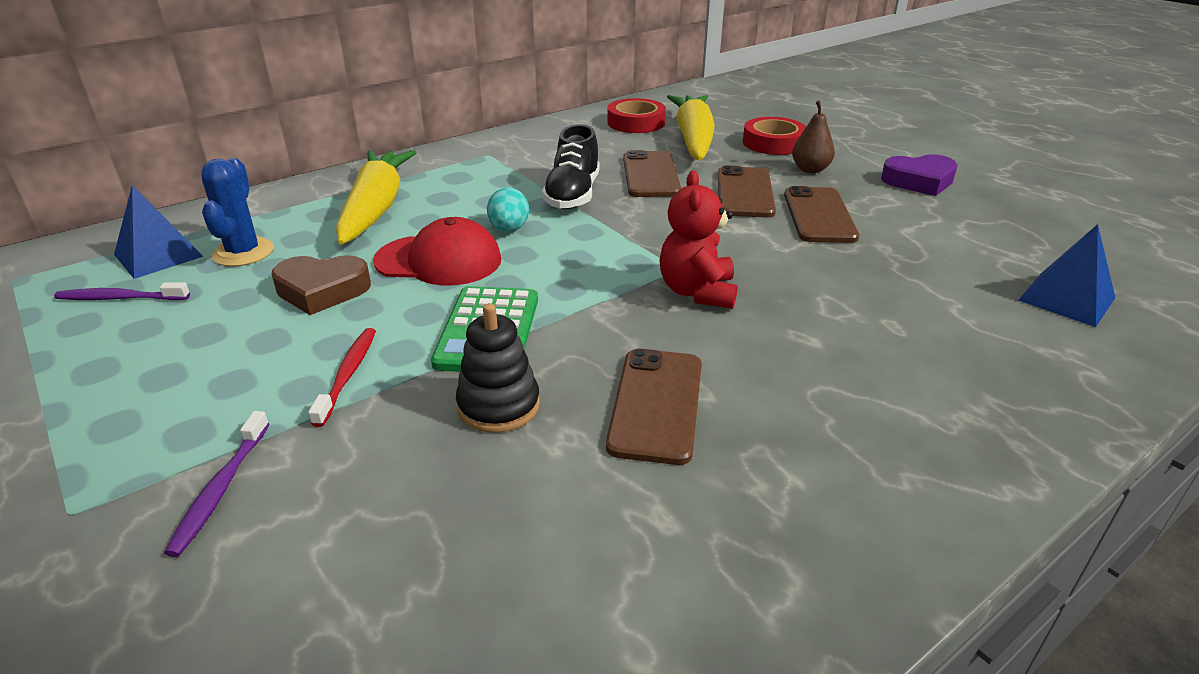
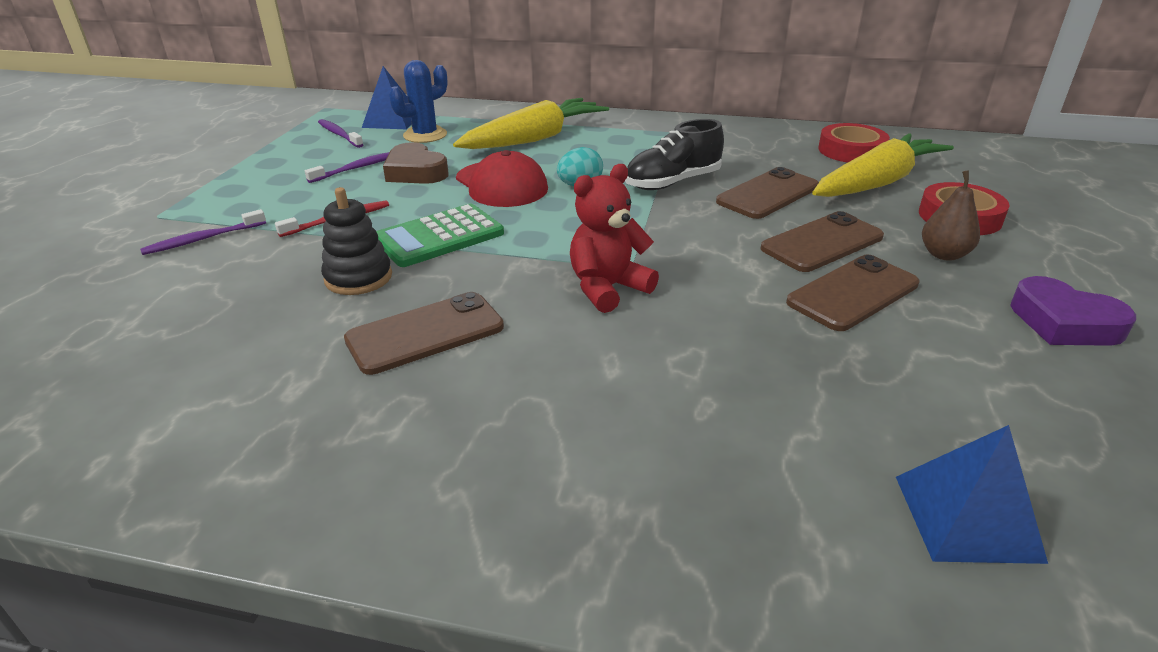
camera: 50 degrees right, 0 degrees up
none -> purple toothbrush [305,152,390,183]

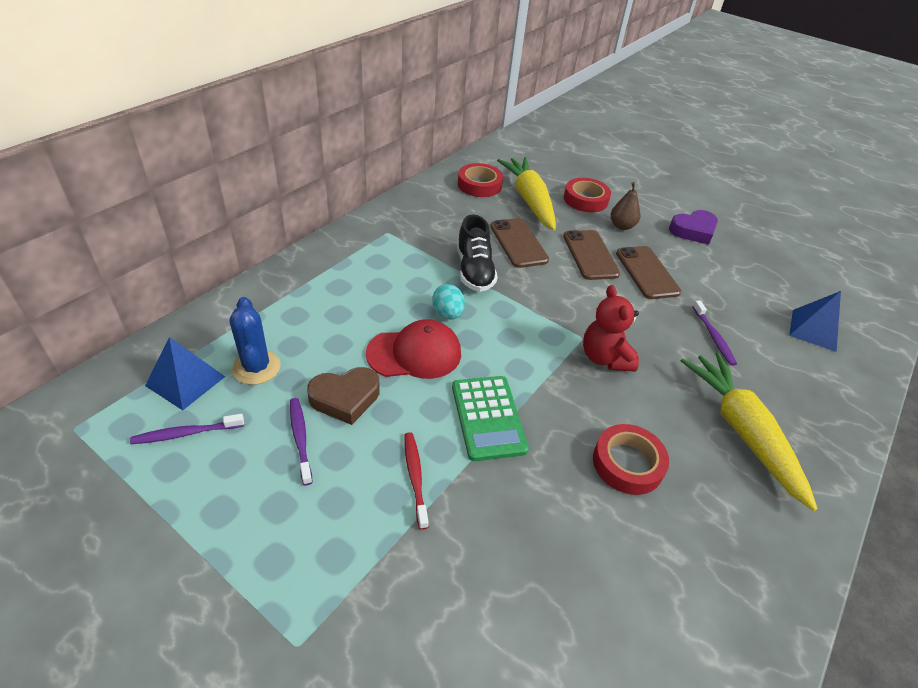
camera: 70 degrees left, 10 degrees up
purple toothbrush [140,209,266,255] -> purple toothbrush moved to [693,301,737,366]
black stacking toy [321,187,392,295] -> none
brown phone [344,292,504,375] -> red tape [593,424,669,495]
yellow carrot [453,98,609,149] -> yellow carrot moved to [681,352,818,511]

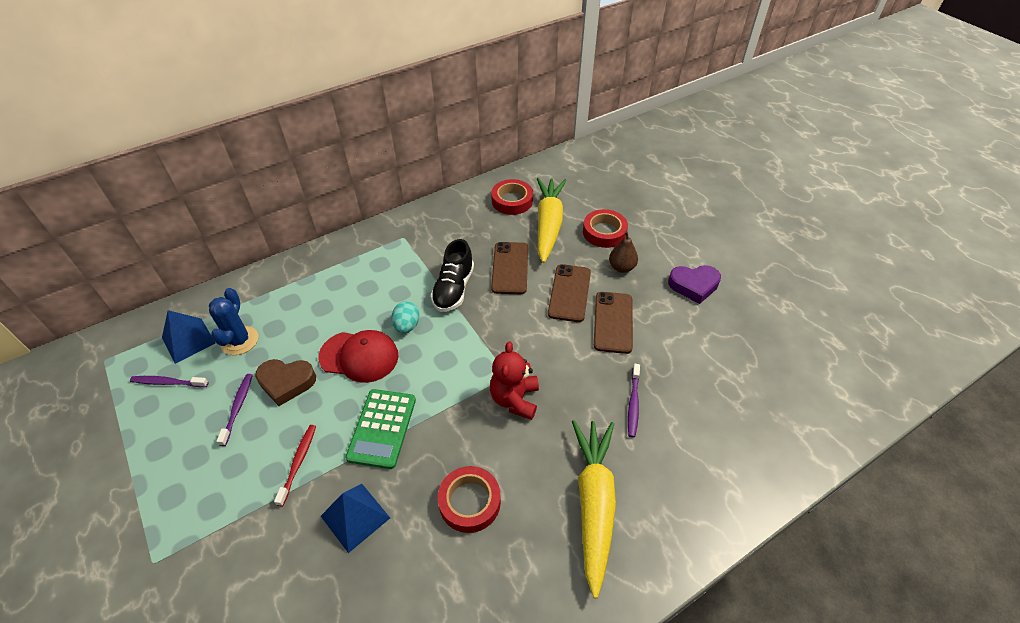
camera: 25 degrees right, 5 degrees up
blue pyramid [789,291,841,352] -> blue pyramid moved to [321,484,390,553]

